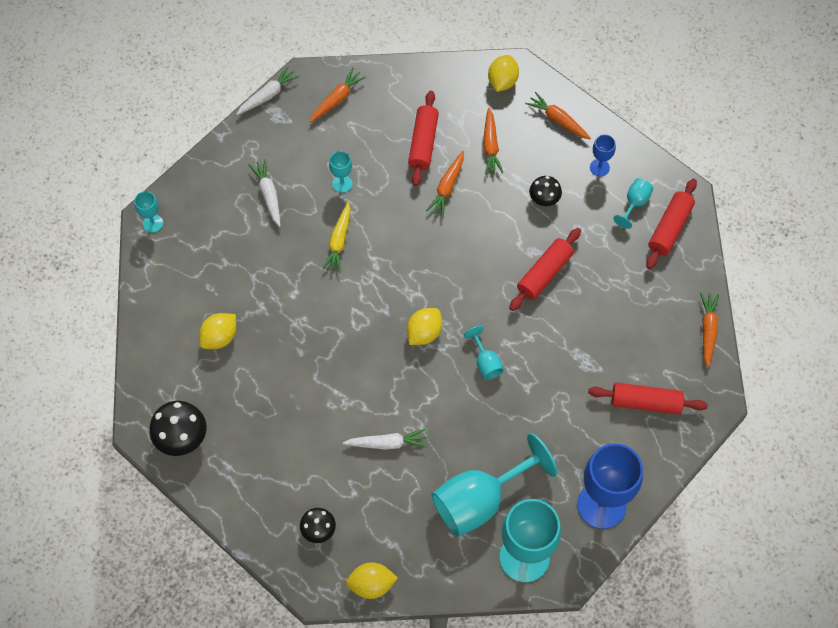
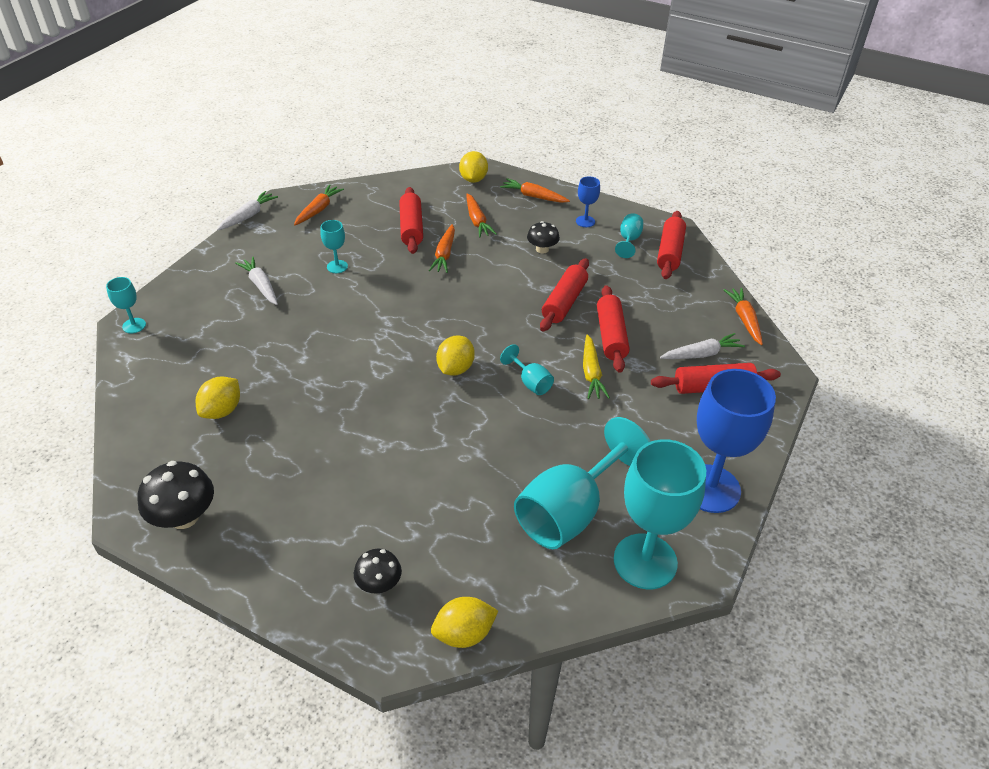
camera: 15 degrees left, 20 degrees down
yellow carrot [322,202,351,273] -> yellow carrot moved to [583,334,610,399]
white carrot [343,429,427,450] -> white carrot moved to [660,333,745,359]
none -> red rolling pin [597,285,630,373]

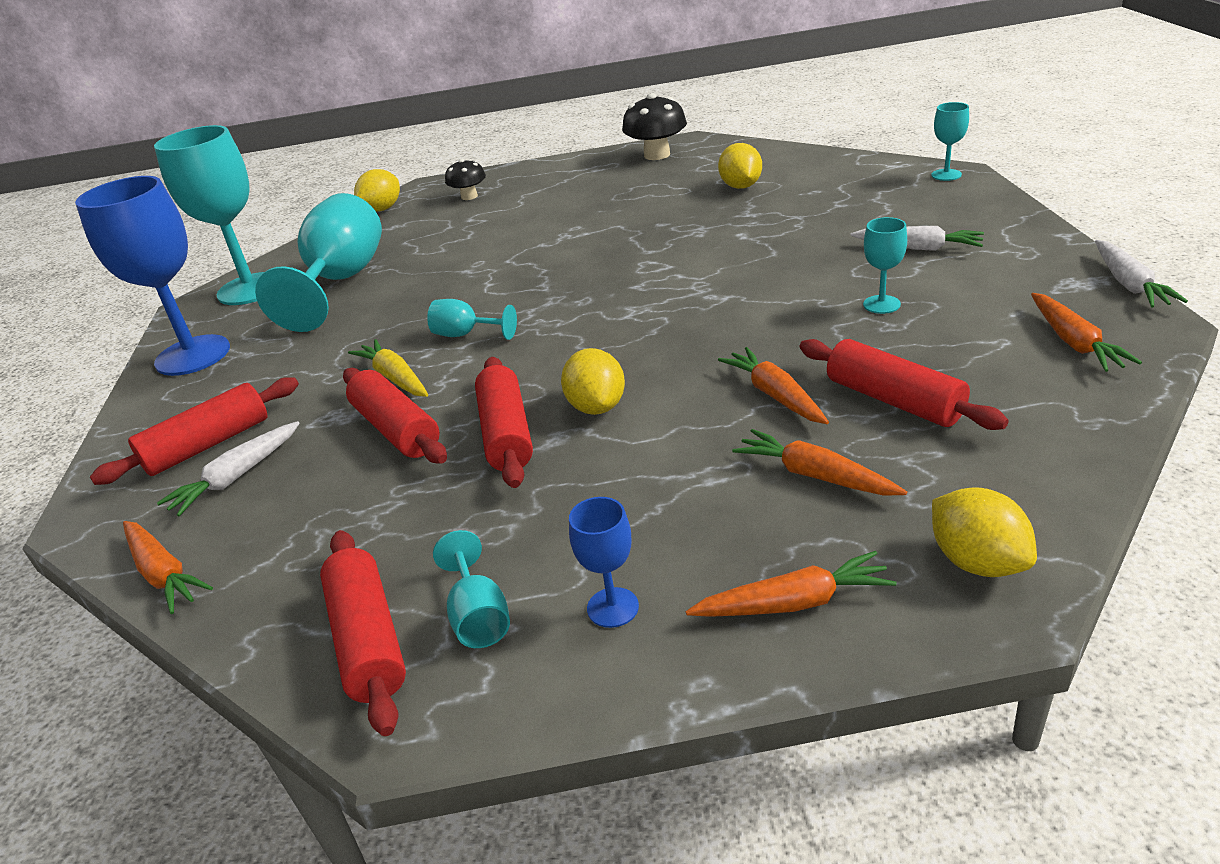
camera: 150 degrees right, 10 degrees down
yellow lemon [436,335,475,376] -> yellow lemon moved to [561,348,625,415]
black mushroom [527,221,560,254] -> none

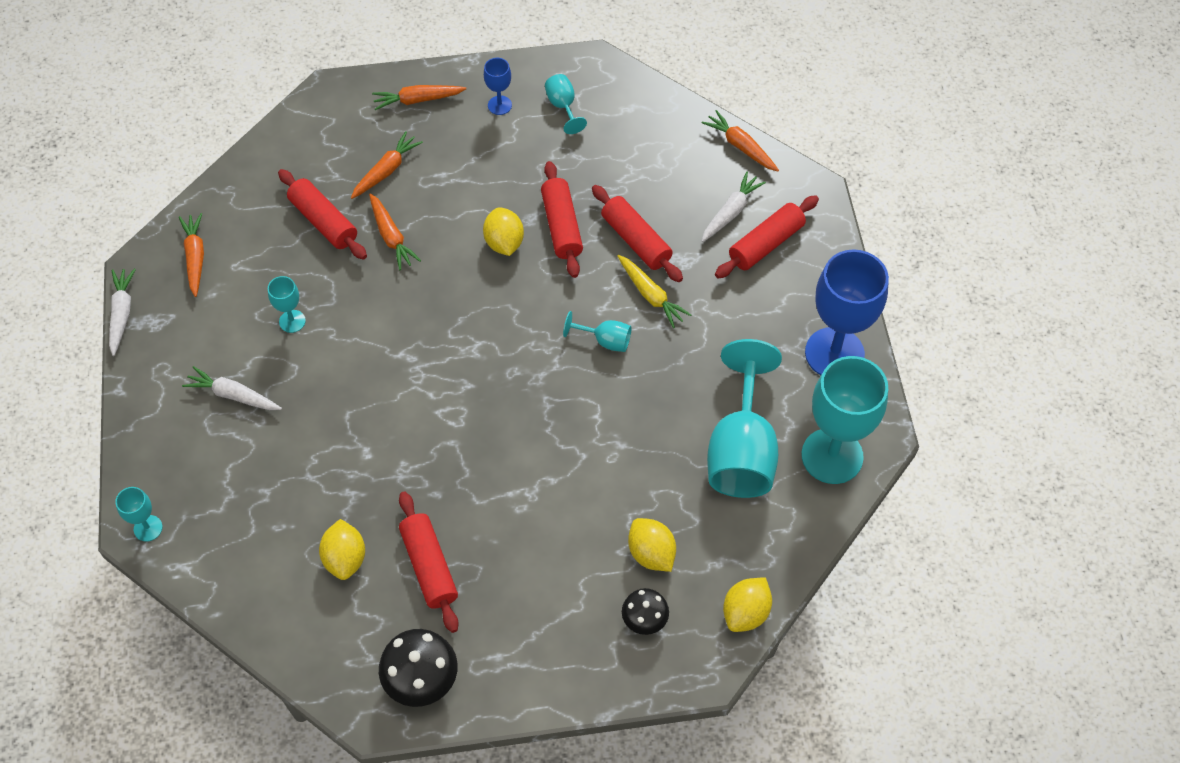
camera: 175 degrees right, 25 degrees up
red rolling pin [320,530,406,736] -> red rolling pin moved to [399,492,459,633]
orange carrot [732,429,907,496] -> orange carrot turned 90 degrees counterclockwise [351,131,423,199]
yellow lemon [932,487,1037,577] -> yellow lemon moved to [628,518,676,572]

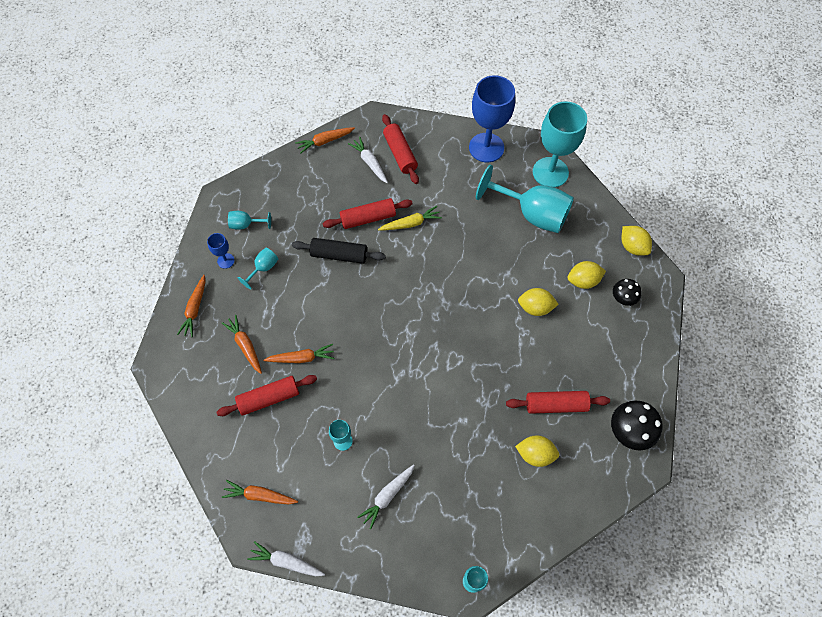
camera: 70 degrees left, 5 degrees up
yellow lemon [483,207,524,256] -> yellow lemon moved to [518,288,559,316]
red rolling pin [541,161,583,278] -> black rolling pin [292,238,386,264]
turquoise goblet [563,311,632,352] -> turquoise goblet moved to [238,248,278,289]

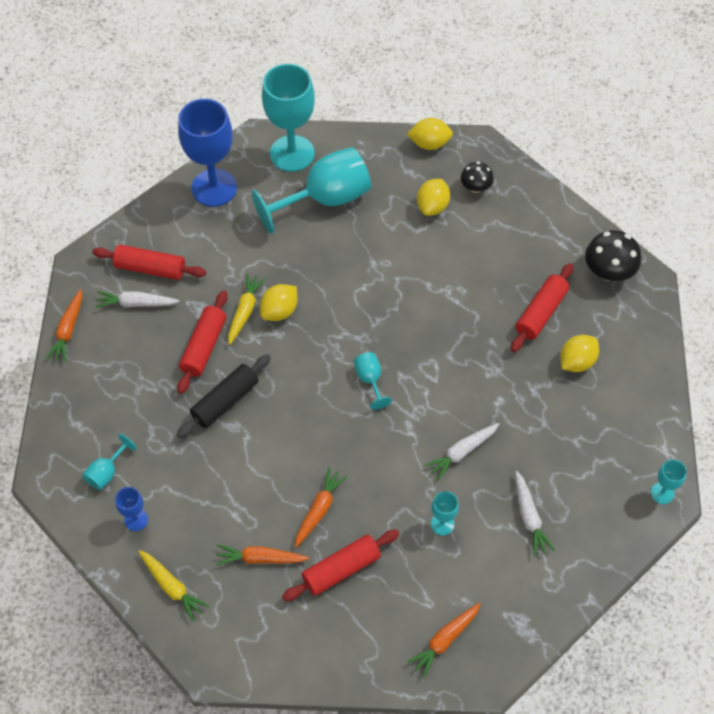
camera: 55 degrees left, 5 degrees down
orange carrot [177,275,206,337] -> yellow carrot [138,550,209,622]
red rolling pin [216,375,317,416] -> red rolling pin turned 45 degrees clockwise [282,529,399,601]
turquoise goblet [238,248,278,289] -> turquoise goblet moved to [354,352,392,410]
white carrot [247,541,325,576] -> white carrot moved to [424,423,499,480]
yellow lemon [518,288,559,316] -> yellow lemon moved to [260,284,298,321]

